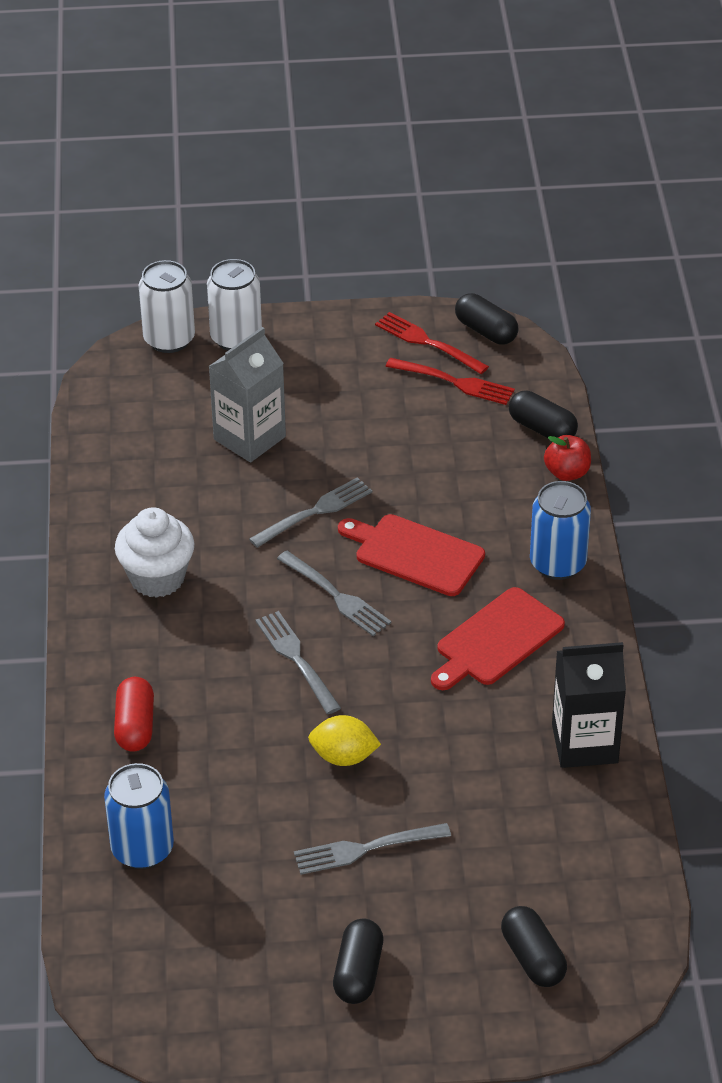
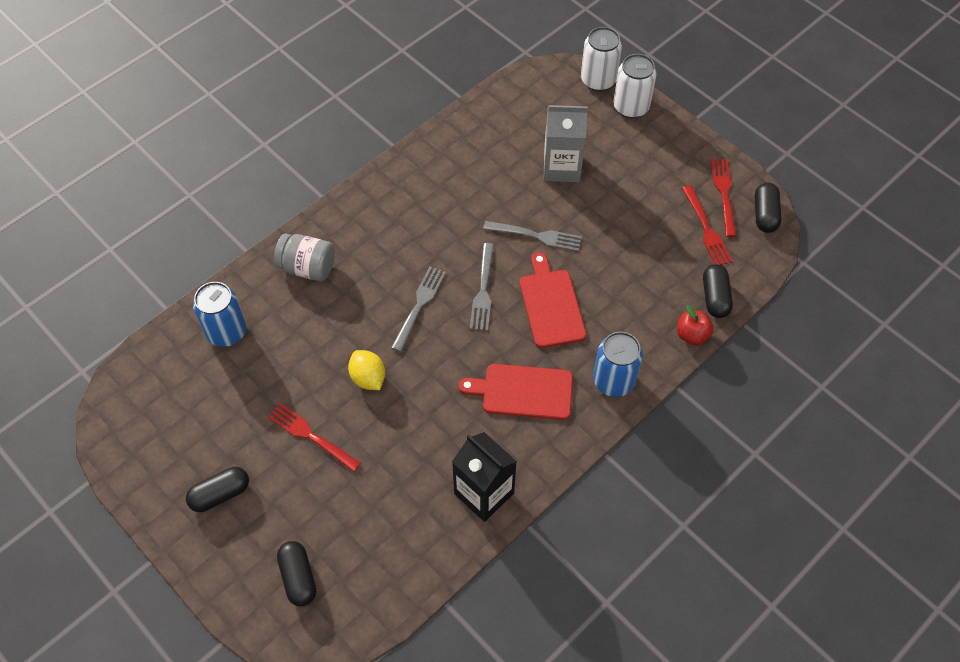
camera: 50 degrees right, 15 degrees up
red capsule [114,677,154,752] -> grey jar [274,233,335,281]
white cupcake [115,507,194,598] -> none
grey fork [294,823,451,875] -> red fork [267,403,361,472]
black capsule [501,906,567,987] -> black capsule turned 45 degrees counterclockwise [277,541,316,606]

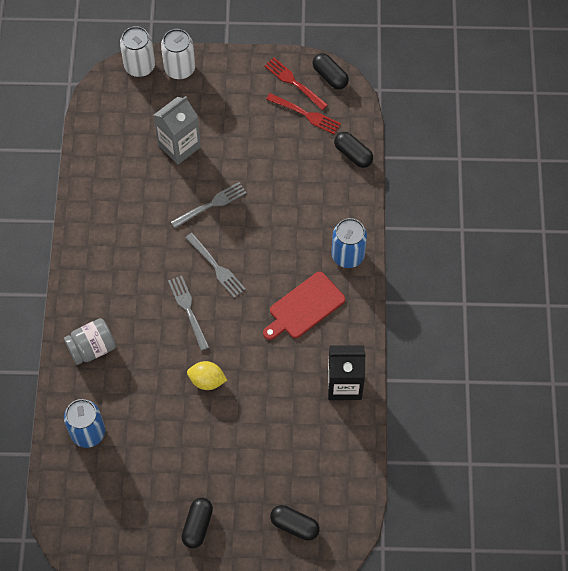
camera: 45 degrees left, 5 degrees up
red fork [267,403,361,472] -> none
red cutting board [520,252,586,348] -> none
red apple [677,305,714,345] -> none

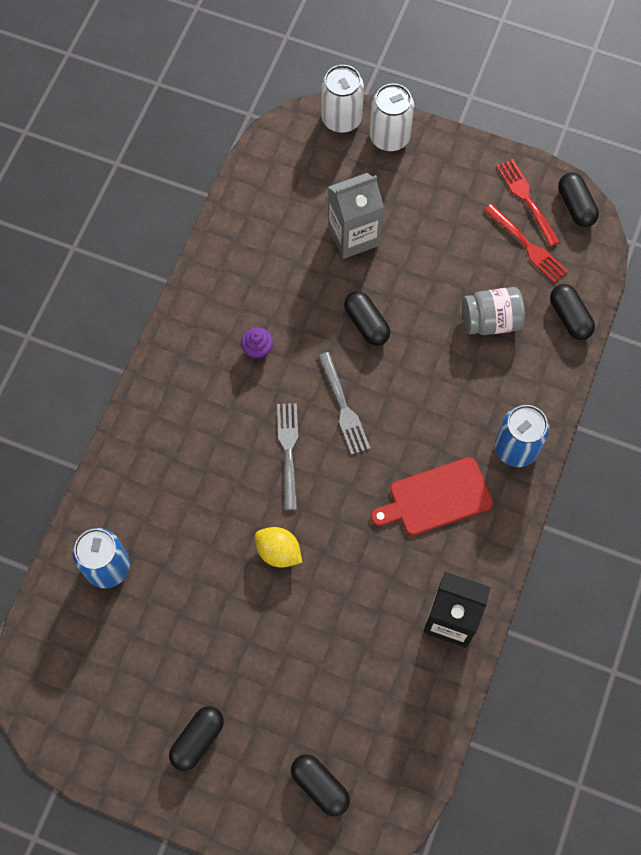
camera: 20 degrees right, 5 degrees up
grey jar [64,318,116,365] -> grey jar moved to [462,287,525,335]
grey fork [171,182,247,228] -> black capsule [344,291,390,346]
none -> purple cupcake [241,327,273,360]

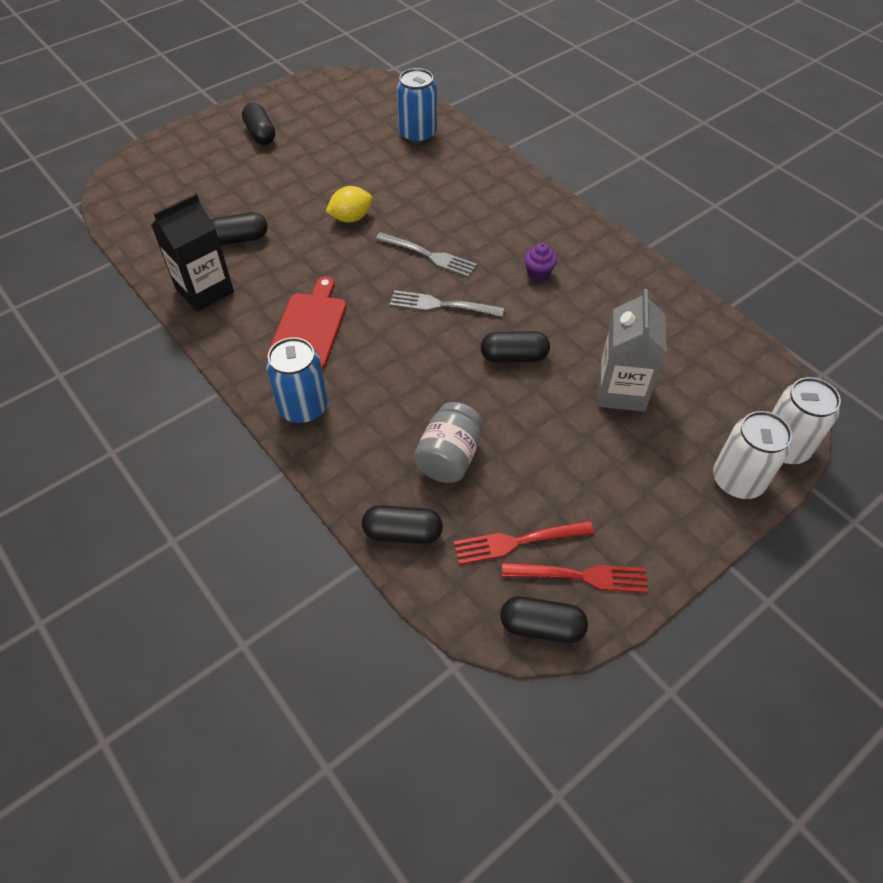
camera: 120 degrees right, 15 degrees down
black capsule [291,754,350,816] -> black capsule moved to [211,212,268,246]

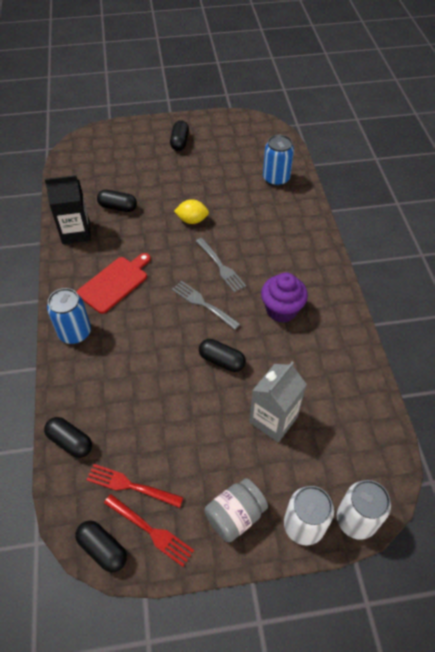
camera: 30 degrees right, 0 degrees up
grey jar [414,402,483,483] -> grey jar moved to [204,478,268,542]
purple cupcake [524,243,557,281] -> purple cupcake [261,272,308,323], size x1.88

